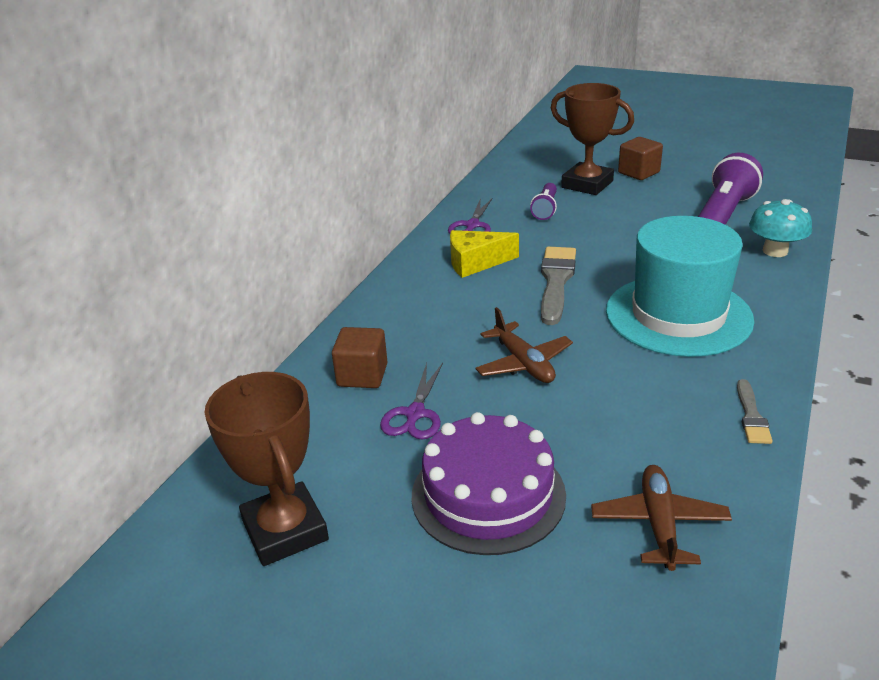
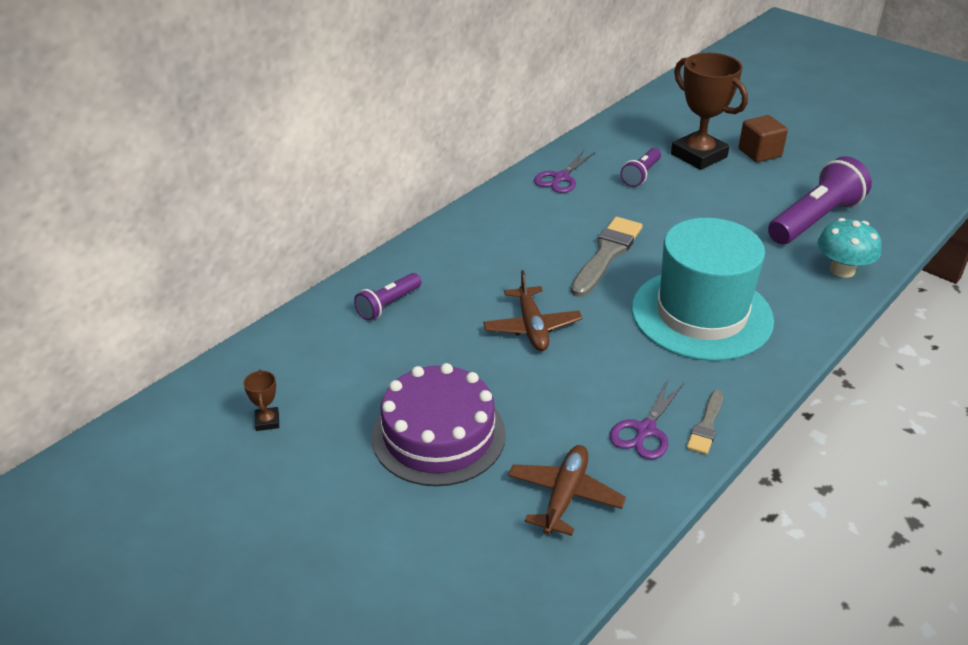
camera: 15 degrees right, 5 degrees up
brown trophy [204,372,329,566] -> brown trophy [243,370,279,431], size x0.40
brown cube [332,327,388,388] -> purple flashlight [354,273,421,321]
purple scissors [380,363,443,439] -> purple scissors moved to [610,378,685,460]
yellow cheese [450,230,519,278] -> none

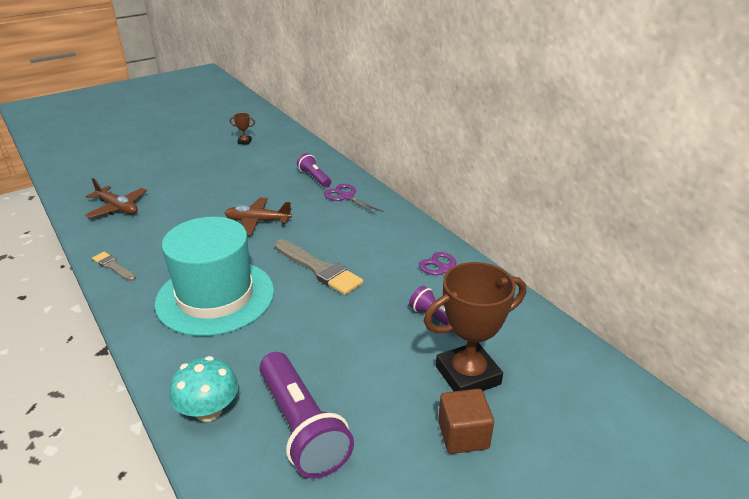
camera: 105 degrees right, 5 degrees down
purple cake [372,363,506,486] -> none
purple scissors [610,378,685,460] -> purple scissors moved to [324,184,384,215]

